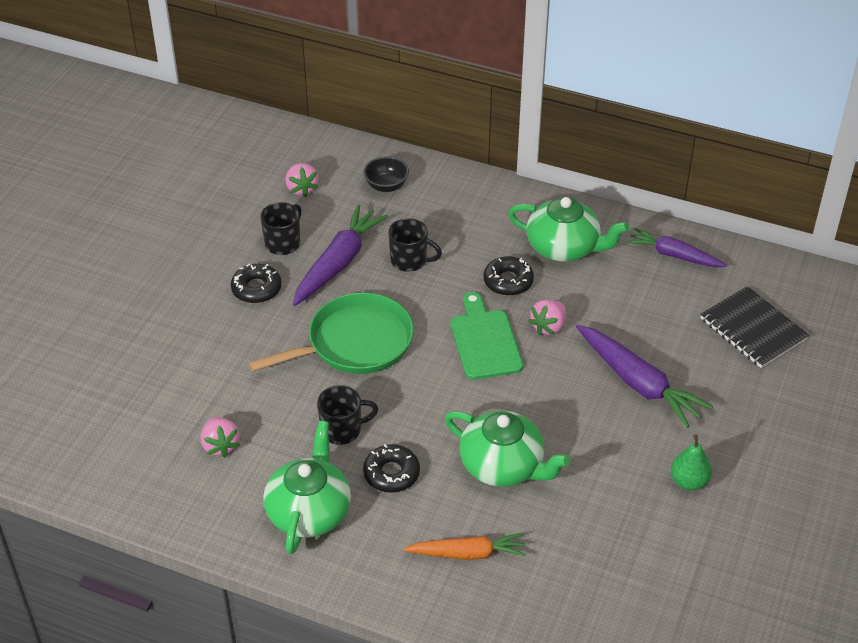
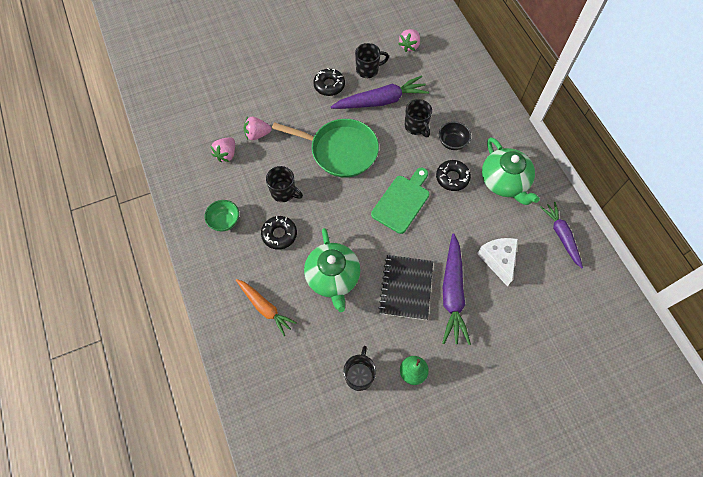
camera: 45 degrees right, 20 degrees up
green teapot [263,421,351,554] -> green bowl [205,200,239,232]
black bowl [363,156,409,192] -> black bowl moved to [439,121,471,150]
pink strawberry [528,300,566,335] -> pink strawberry moved to [244,117,271,140]
black notebook [700,286,809,368] -> black notebook moved to [378,255,433,320]
none -> black mug [343,346,376,391]
none -> white cheese [477,238,518,286]

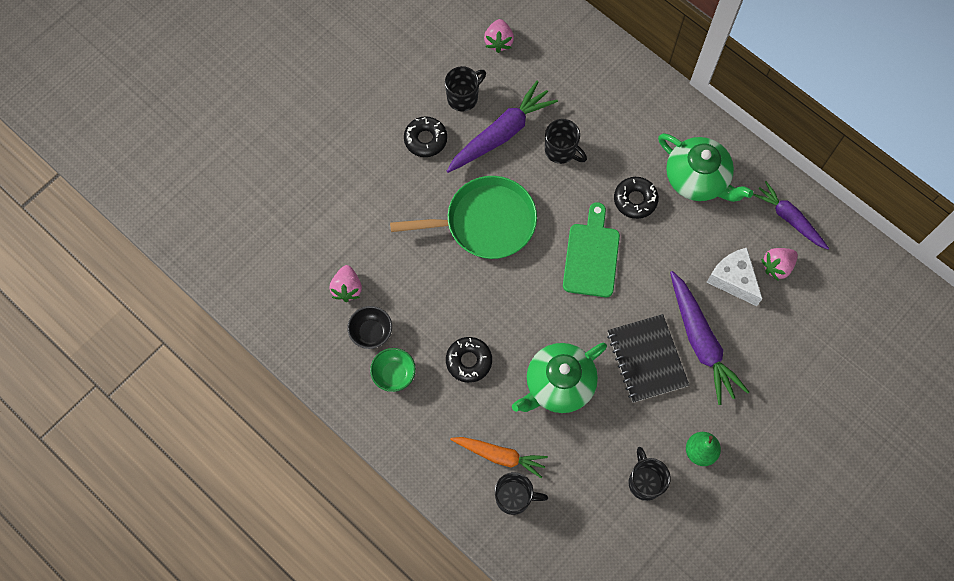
camera: 25 degrees left, 5 degrees up
pink strawberry [244,117,271,140] -> pink strawberry moved to [761,248,798,281]
black mug [266,166,303,202] -> black mug moved to [495,472,548,515]
green teapot [304,228,361,312] -> green teapot turned 90 degrees clockwise [512,343,607,413]
black bowl [439,121,471,150] -> black bowl moved to [347,306,392,349]

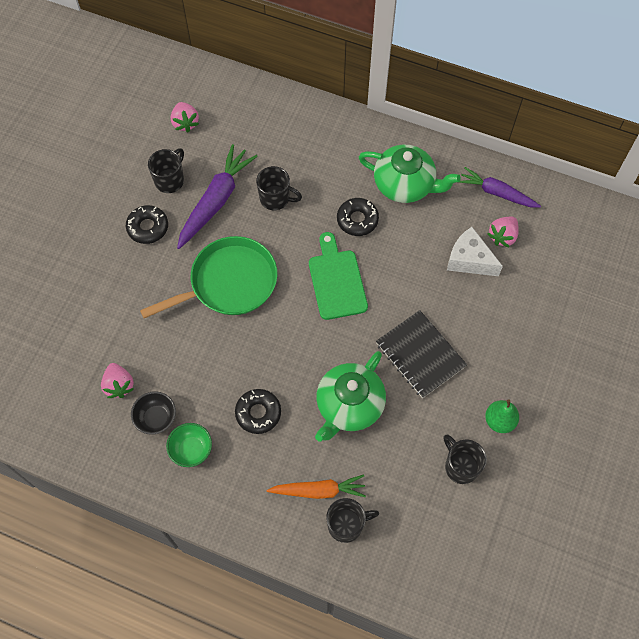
camera: 20 degrees left, 5 degrees down
purple carrot [670,271,749,405] -> none

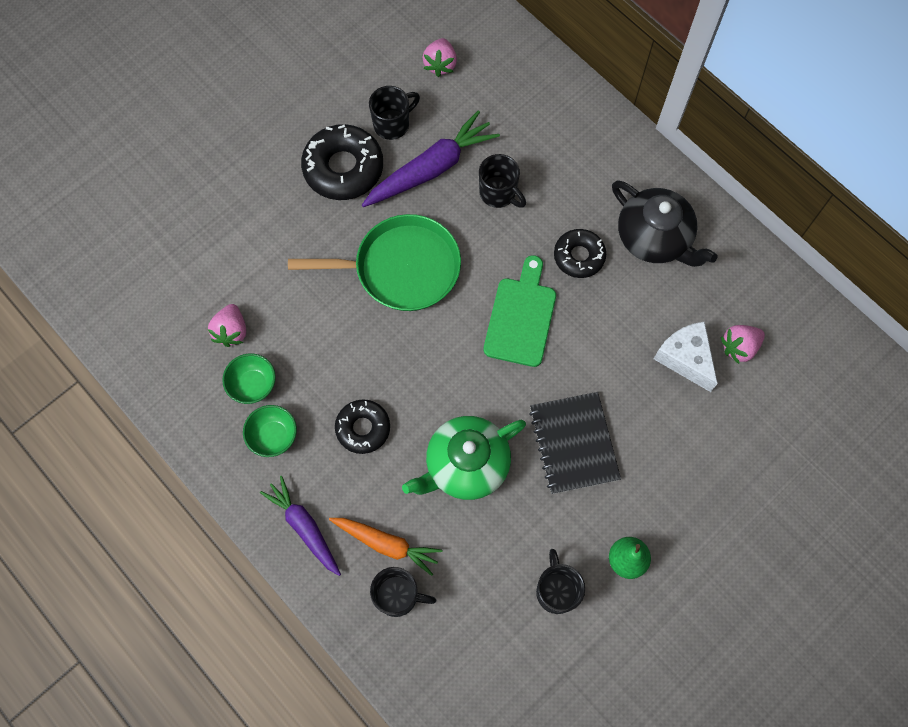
camera: 25 degrees right, 5 degrees up
black donut [126,205,168,244] -> black donut [301,124,383,200], size x1.61
black bowl [131,391,176,435] -> green bowl [222,353,276,404]
green teapot [359,145,461,203] -> black teapot [612,180,717,267]
purple carrot [458,167,541,208] -> purple carrot moved to [260,476,341,576]

